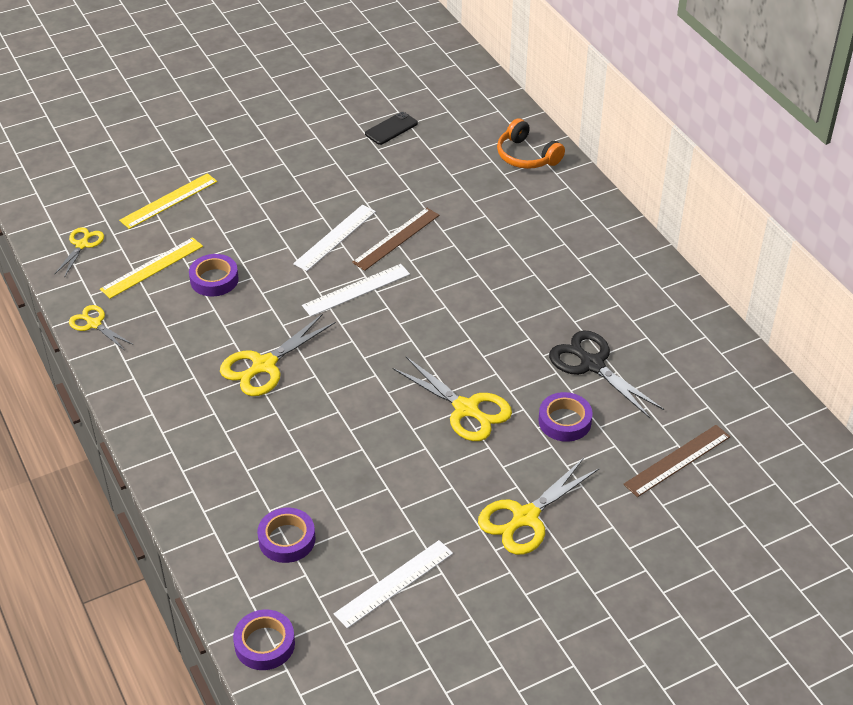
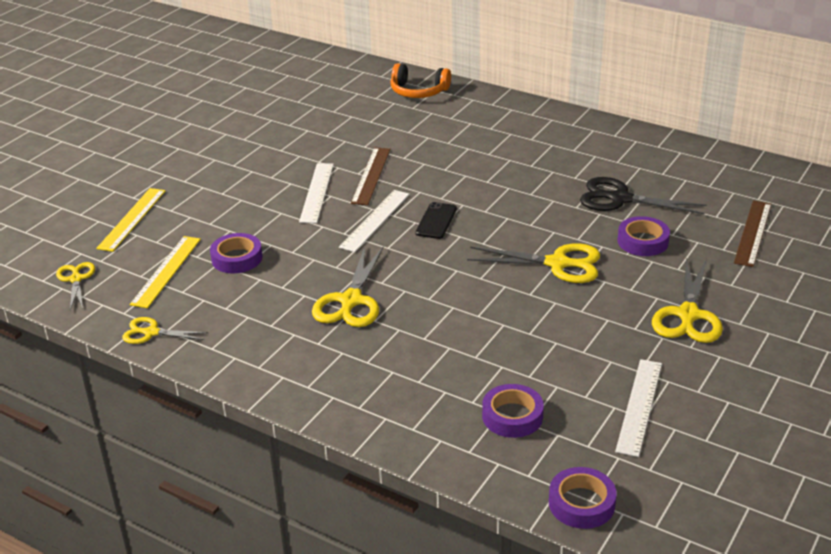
camera: 30 degrees left, 10 degrees down
black phone [365,112,418,145] -> black phone moved to [415,202,457,239]

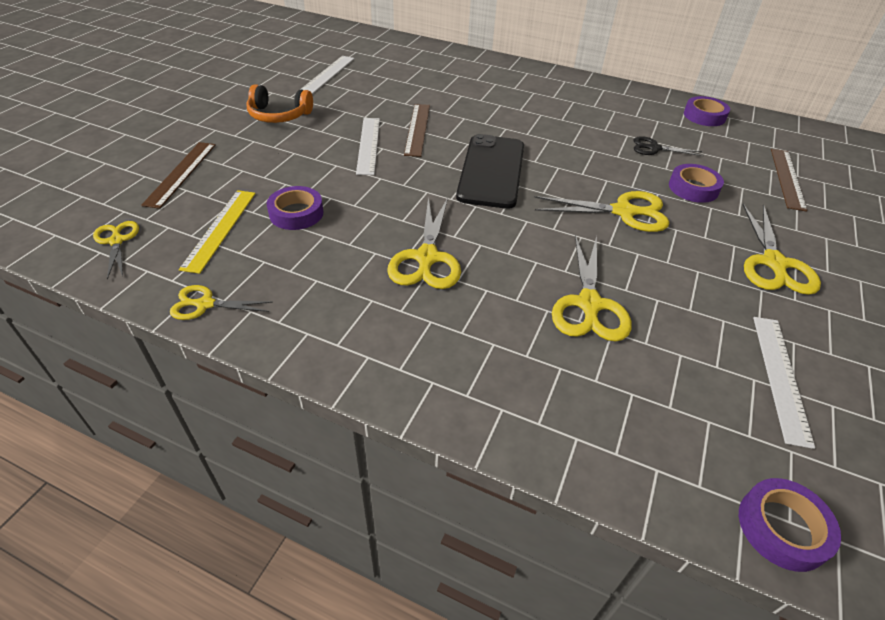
camera: 10 degrees left, 10 degrees up
yellow ruler [96,188,166,252] -> brown ruler [141,142,216,209]
white ruler [339,190,410,252] -> white ruler moved to [300,56,355,94]
orange headphones [390,63,451,98] -> orange headphones moved to [247,84,313,123]
black phone [415,202,457,239] -> black phone [456,134,524,209], size x2.05
purple tape [482,384,544,438] -> purple tape moved to [684,96,730,126]
black scissors [580,177,707,214] -> black scissors [633,136,704,156], size x0.60
none -> yellow scissors [552,235,632,342]

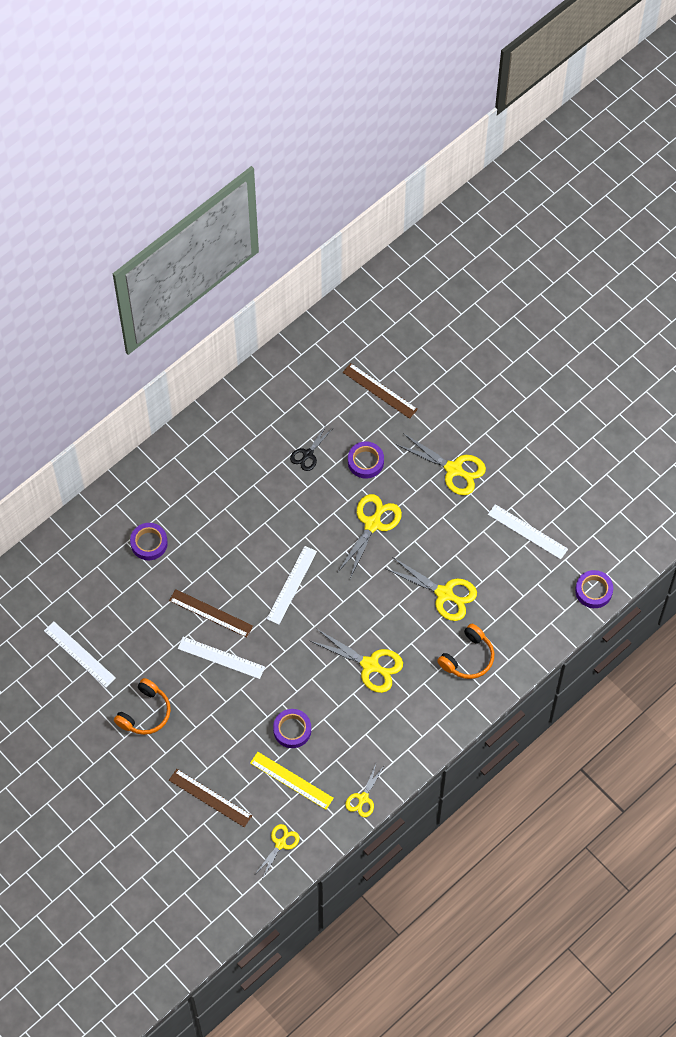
camera: 65 degrees left, 20 degrees up
yellow scissors [93,221,139,280] -> yellow scissors turned 120 degrees clockwise [255,824,300,877]
black phone [456,134,524,209] -> white ruler [267,546,317,624]
purple tape [684,96,730,126] -> purple tape moved to [130,523,168,560]
none -> orange headphones [437,624,494,679]

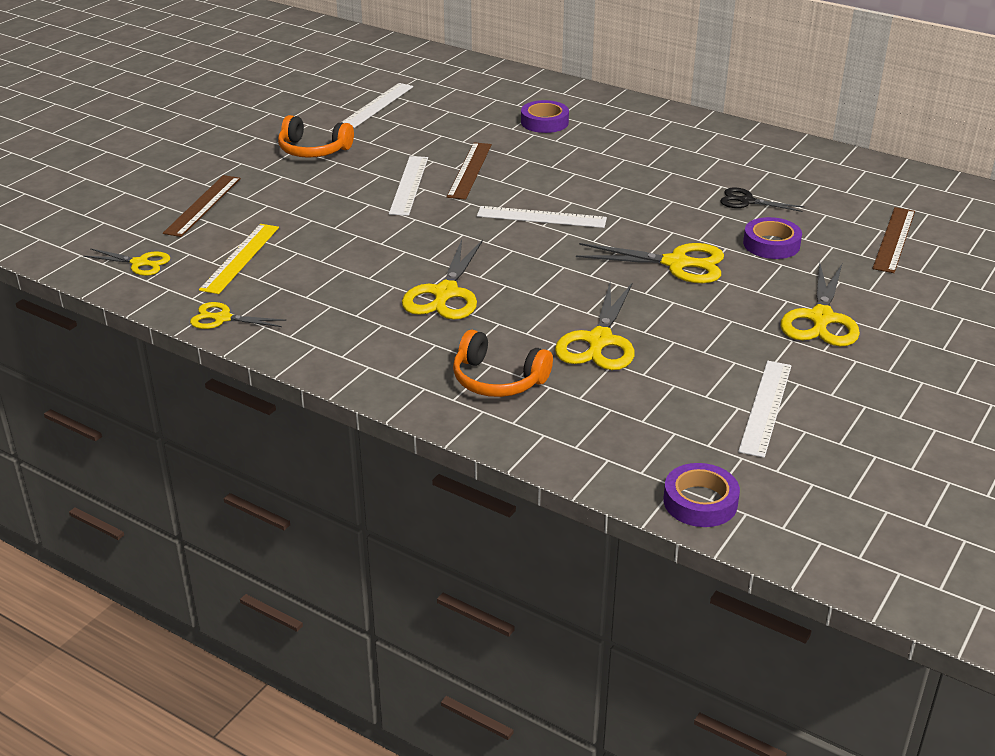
camera: 75 degrees right, 30 degrees down
purple tape [273,709,311,748] -> none

